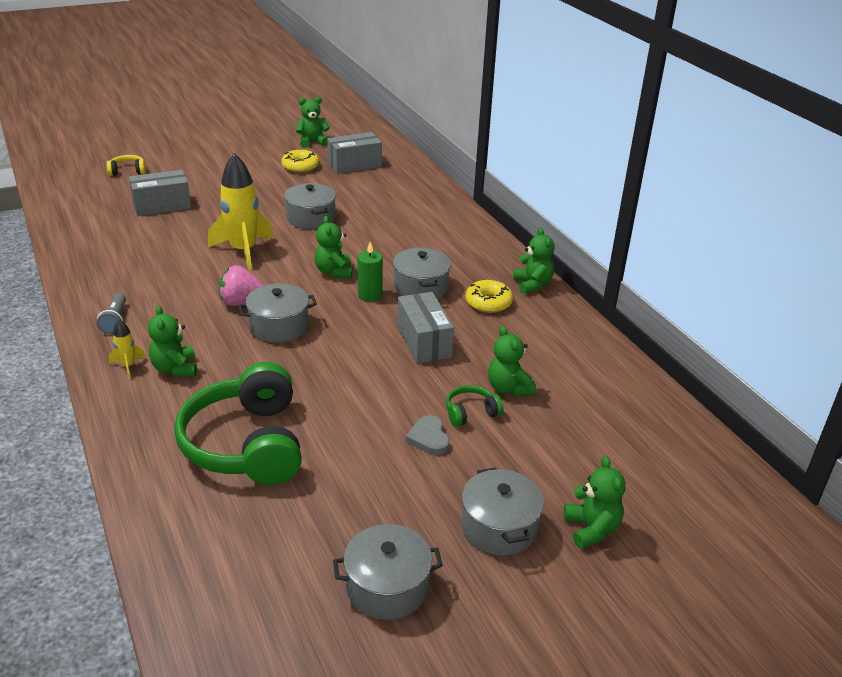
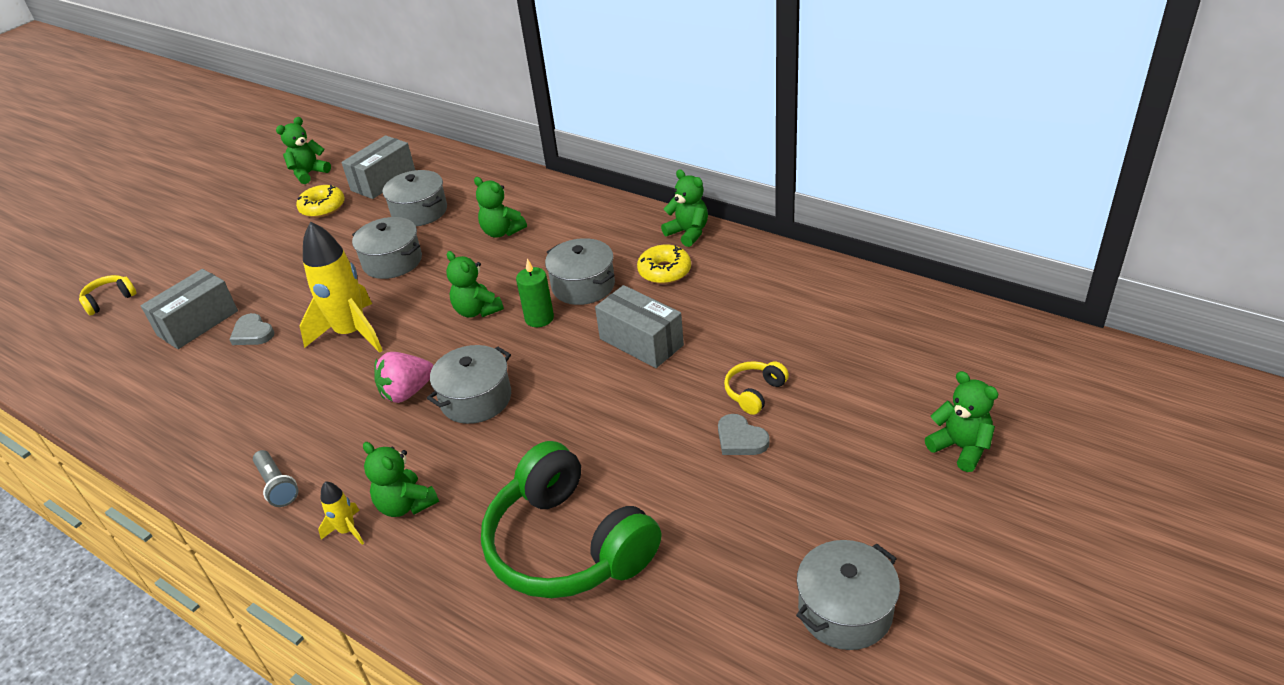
camera: 25 degrees left, 5 degrees up
green headphones [446,385,504,427] -> yellow headphones [724,361,789,415]
grey pot [462,467,544,556] -> grey pot moved to [383,170,447,226]
green teddy bear [488,326,536,396] -> green teddy bear moved to [474,177,527,238]
none -> grey heart [229,313,275,345]

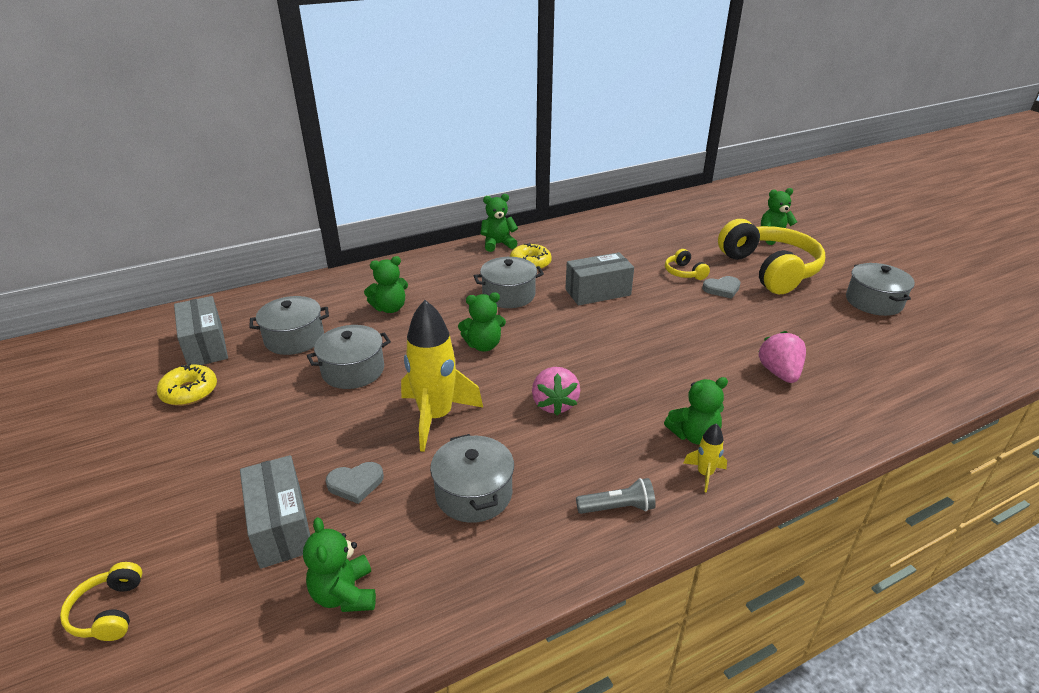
camera: 65 degrees left, 5 degrees down
green teddy bear [276,117,331,184] -> green teddy bear moved to [303,517,376,612]
grey pot [427,345,511,424] -> grey pot moved to [430,434,514,523]
green headphones [481,441,661,598] -> pink strawberry [758,331,806,383]
green candle [516,258,554,327] -> none
none -> yellow headphones [718,219,825,294]

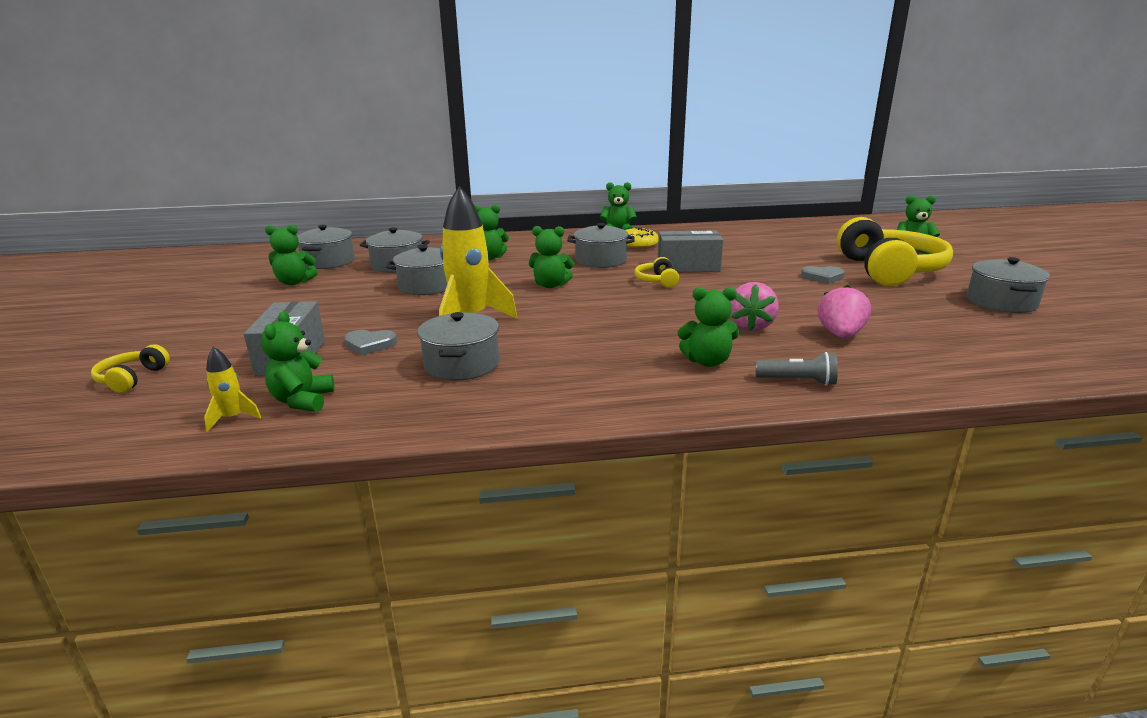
camera: 20 degrees right, 10 degrees down
yellow donut [157,364,217,406] -> green teddy bear [265,224,318,285]
grey box [174,296,228,365] -> grey pot [297,225,355,269]
pink strawberry [532,367,580,416] -> pink strawberry moved to [730,282,779,331]
grey flashlight [576,478,656,514] -> grey flashlight moved to [755,352,838,386]
yellow headphones [665,249,710,280] -> yellow headphones moved to [635,257,679,288]
yellow rocket [683,423,727,493] -> yellow rocket moved to [204,347,261,432]

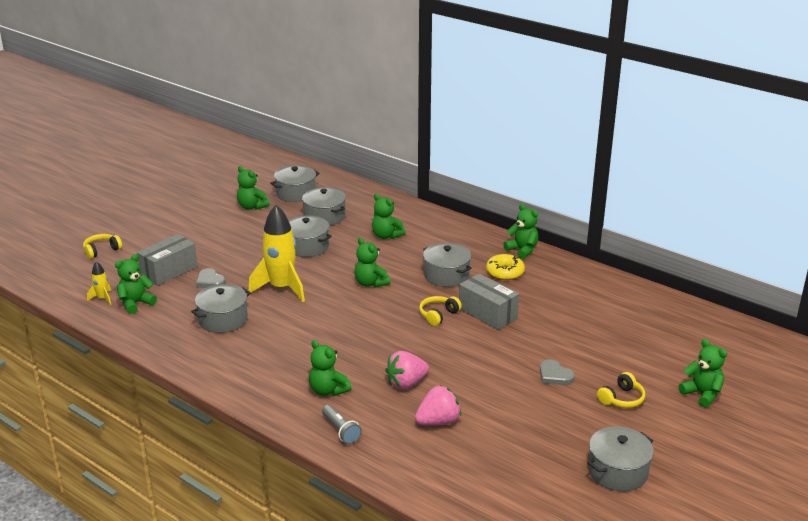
camera: 45 degrees right, 5 degrees up
yellow headphones [837,217,953,286] -> yellow headphones [597,372,645,408], size x0.42

